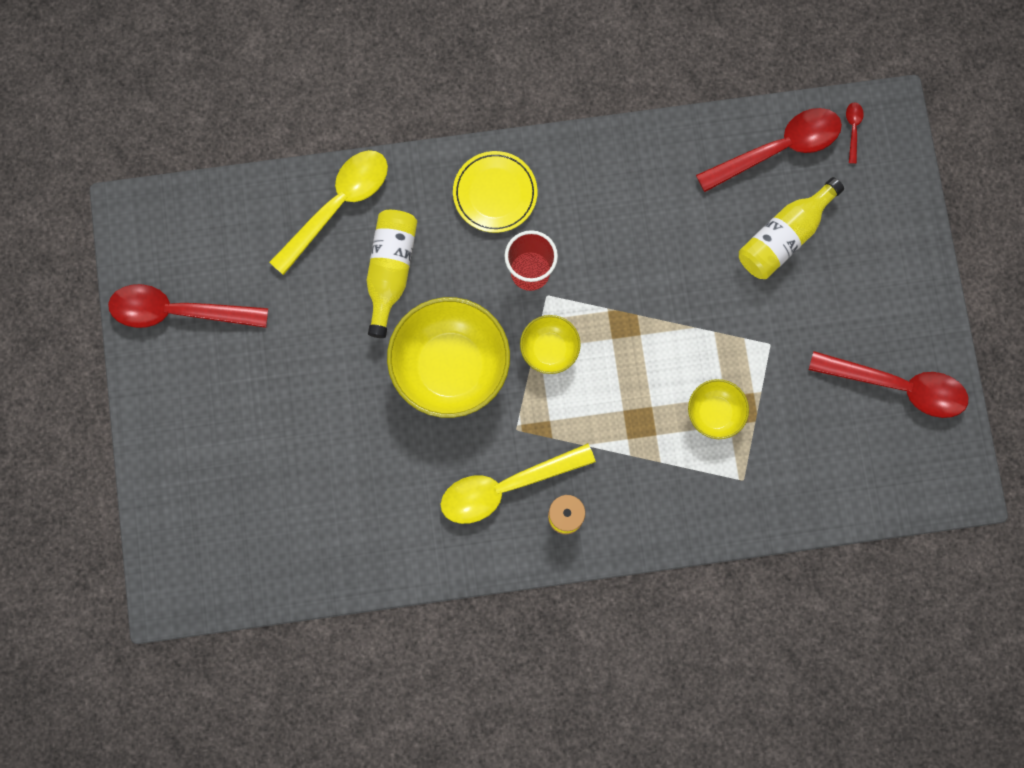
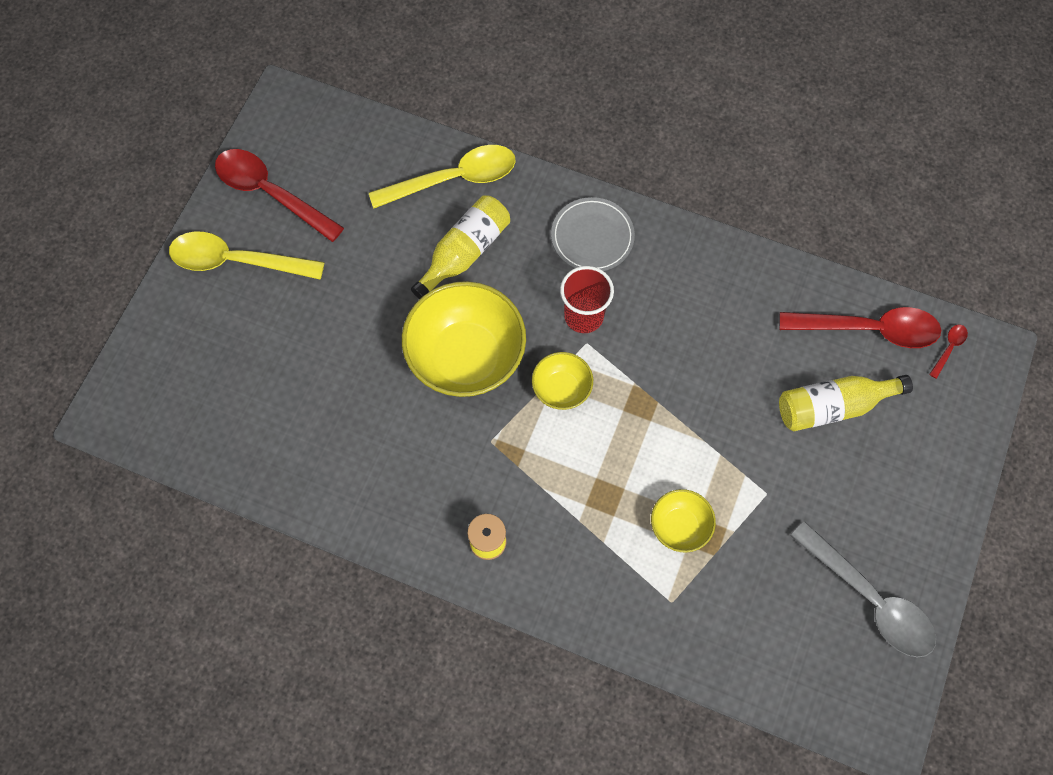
camera: 30 degrees right, 10 degrees down
yellow spoon [441,443,596,524] -> yellow spoon moved to [169,232,325,280]
yellow plate [453,151,537,233] -> grey plate [551,197,635,271]
red spoon [809,351,968,418] -> grey spoon [790,521,936,658]

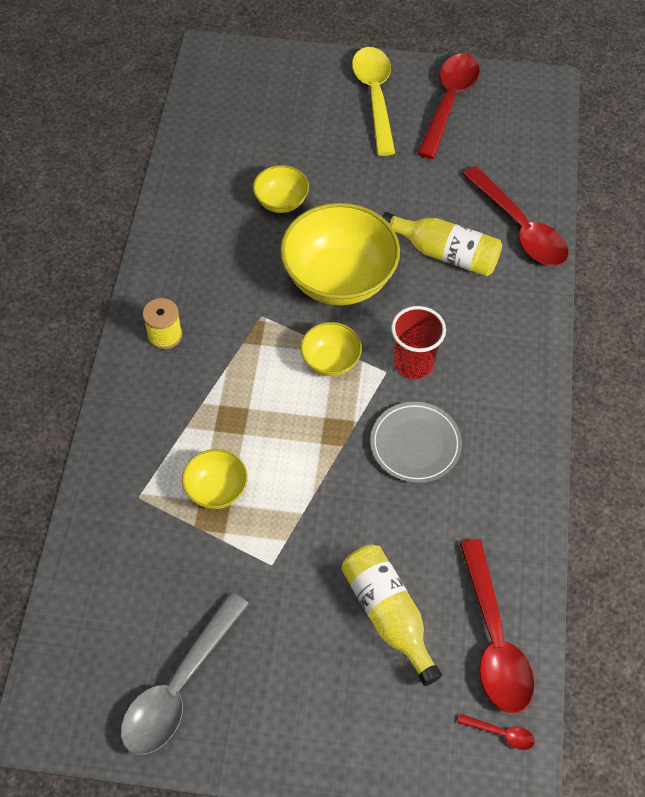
camera: 75 degrees right, 10 degrees down
yellow spoon [369,145,516,209] -> red spoon [463,166,569,266]
grey plate [551,197,635,271] -> grey plate moved to [370,402,462,483]
none -> yellow bowl [253,165,309,213]

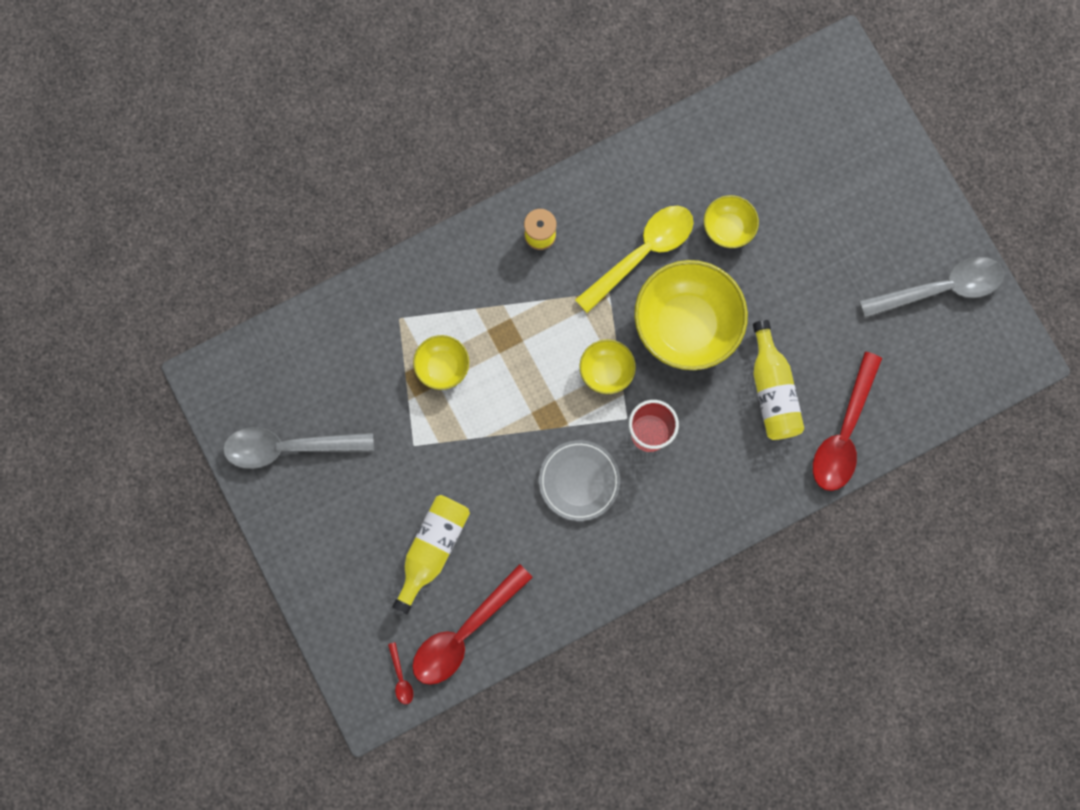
camera: 55 degrees right, 20 degrees up
yellow spoon [352,47,395,156] -> yellow spoon moved to [575,206,693,313]
red spoon [417,54,480,159] -> grey spoon [859,257,1004,318]

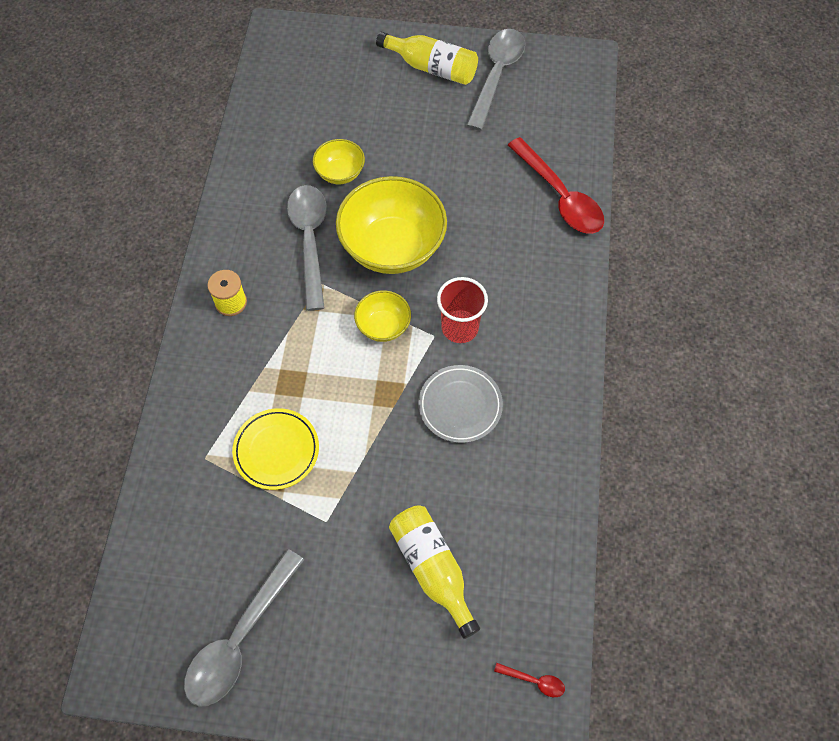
camera: 55 degrees left, 15 degrees down
red spoon [412,564,533,685] -> none
yellow bowl [413,335,469,390] -> yellow plate [232,408,319,490]
yellow spoon [575,206,693,313] -> grey spoon [287,185,327,311]
yellow bottle [753,320,804,440] -> yellow bottle moved to [376,32,478,85]

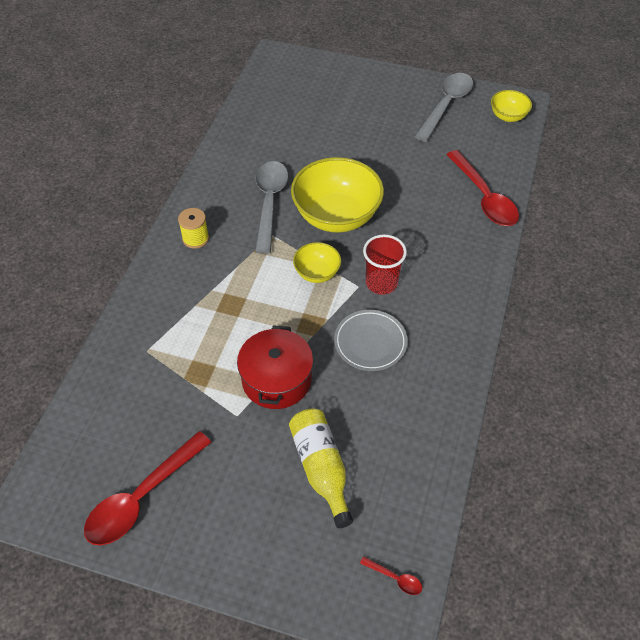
camera: 10 degrees right, 10 degrees down
grey spoon [184,549,304,707] -> red spoon [84,431,211,546]
yellow plate [232,408,319,490] -> none
yellow bowl [313,139,365,184] -> yellow bowl moved to [491,90,532,122]
yellow bottle [376,32,478,85] -> none
none -> red pot [237,325,313,409]

